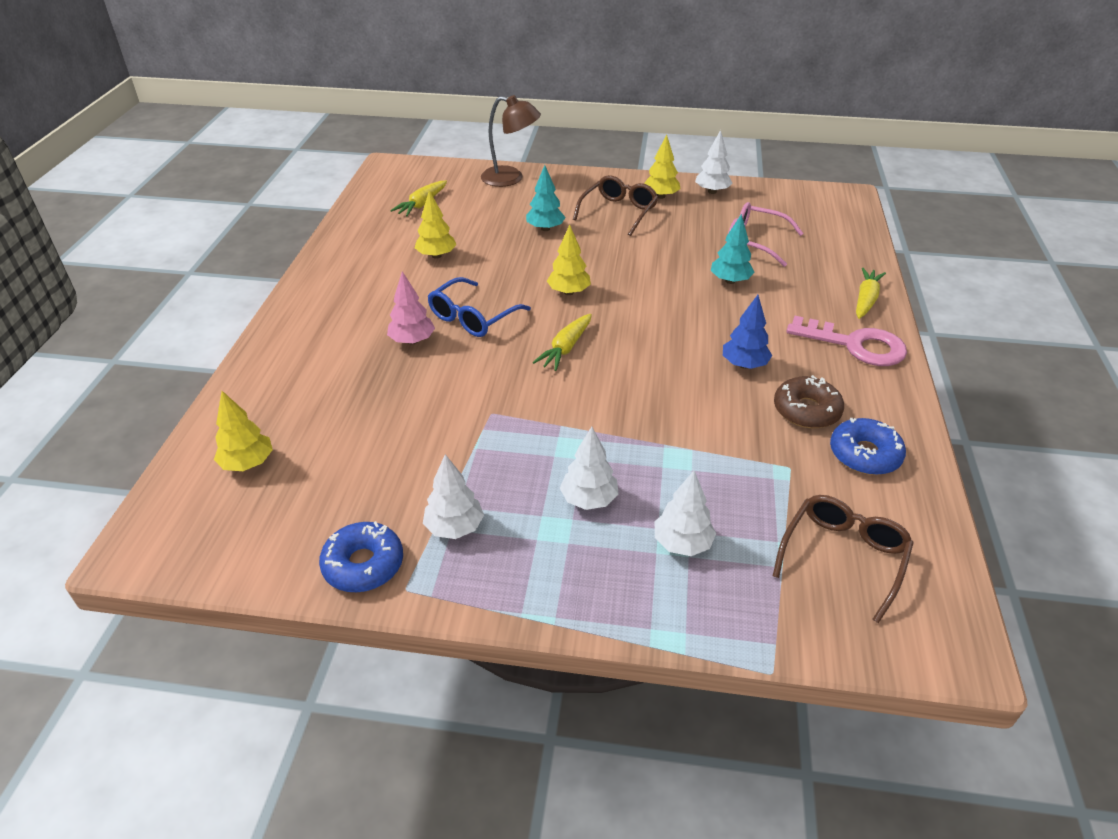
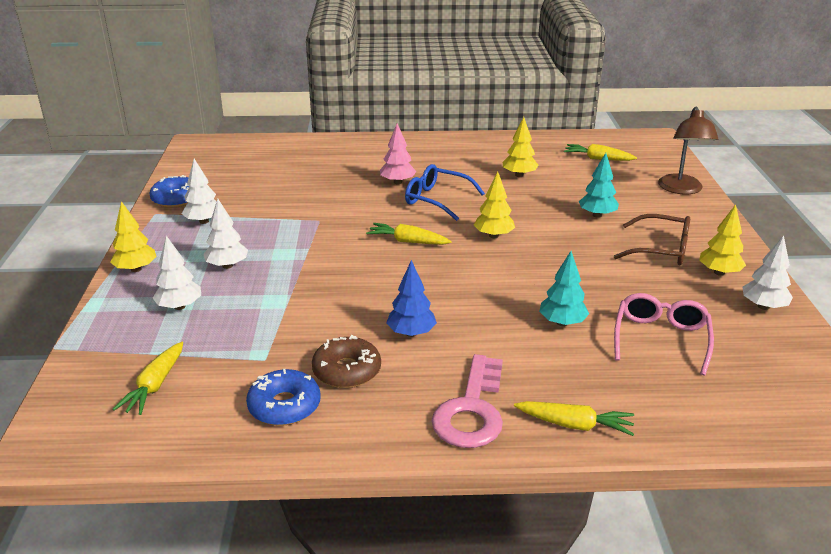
camera: 80 degrees right, 10 degrees down
yellow tree [214,391,273,471] -> yellow tree moved to [110,201,157,272]
brown glasses [773,495,914,623] -> yellow carrot [113,342,183,415]

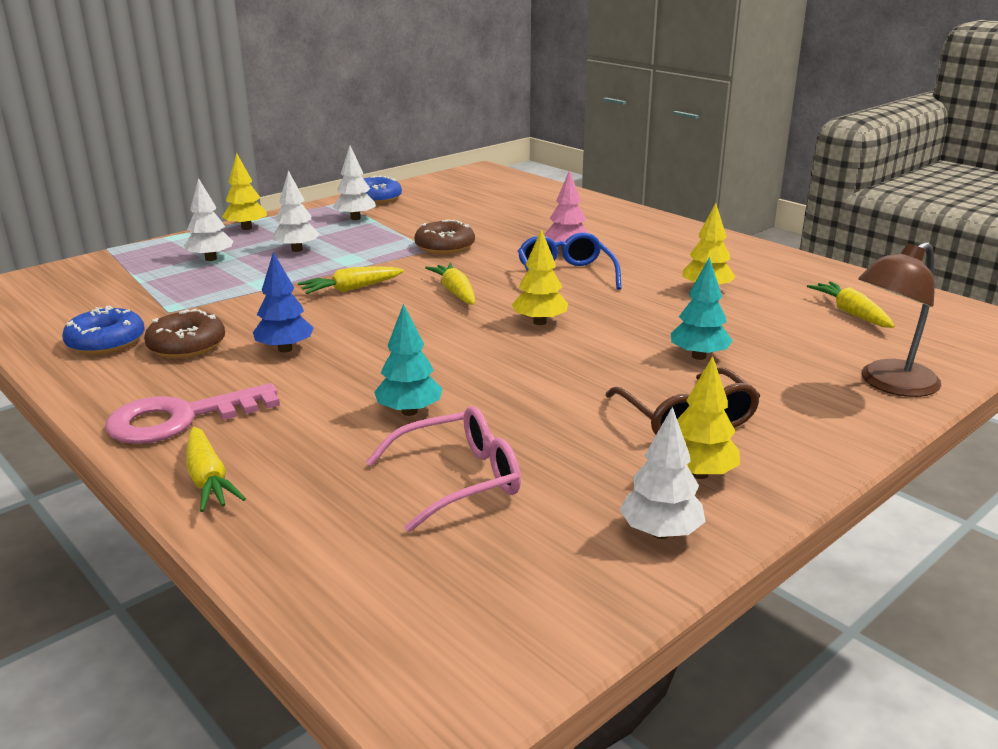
camera: 50 degrees right, 5 degrees down
yellow carrot [113,342,183,415] -> yellow carrot moved to [298,266,404,294]
none -> brown donut [414,219,475,254]

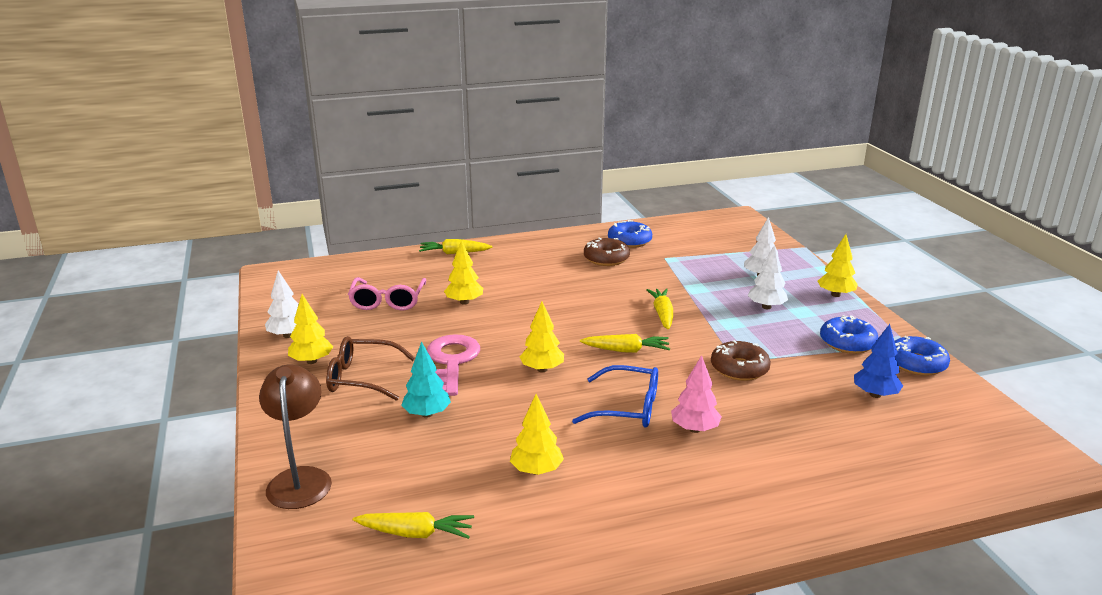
camera: 115 degrees right, 0 degrees up
pink key [105,383,280,444] -> pink key moved to [427,334,480,396]
blue tree [253,252,314,353] -> blue tree moved to [854,324,903,398]
white tree [333,146,376,220] -> blue donut [820,315,879,354]
turquoise tree [374,304,443,416] -> yellow tree [444,240,483,305]

